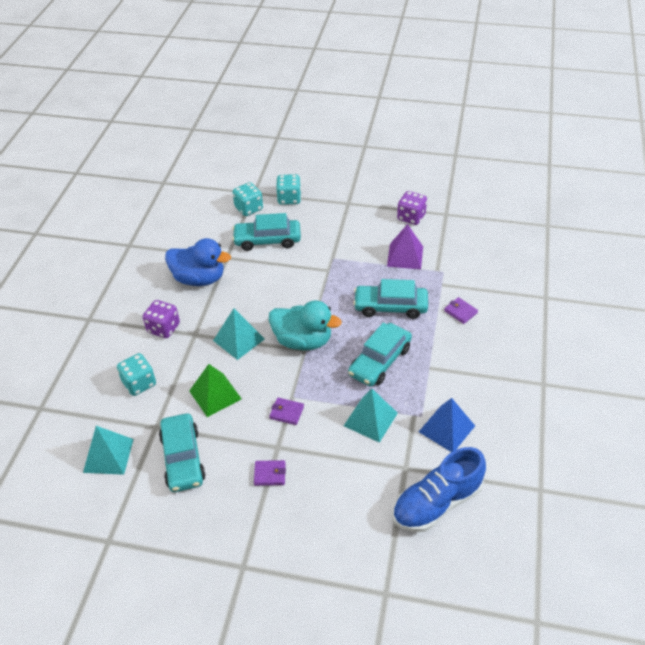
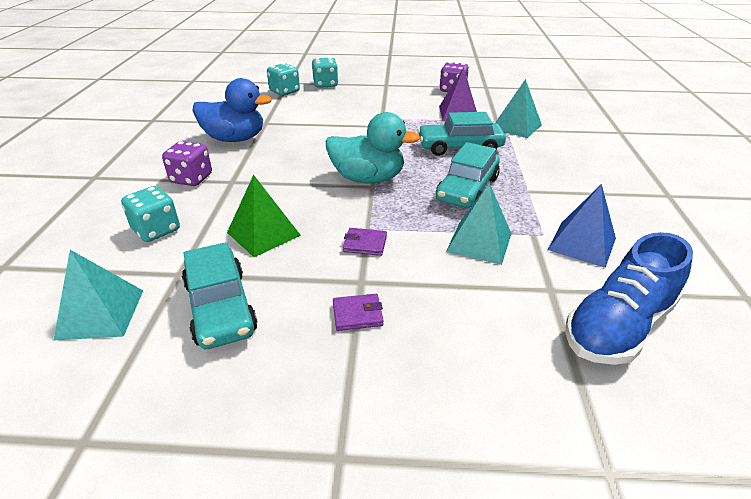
camera: 10 degrees left, 10 degrees down
turquoise pyramid [213,308,265,360] -> turquoise pyramid moved to [495,79,542,138]
turquoise car [232,213,301,251] -> none
purple wallet [444,297,478,324] -> none

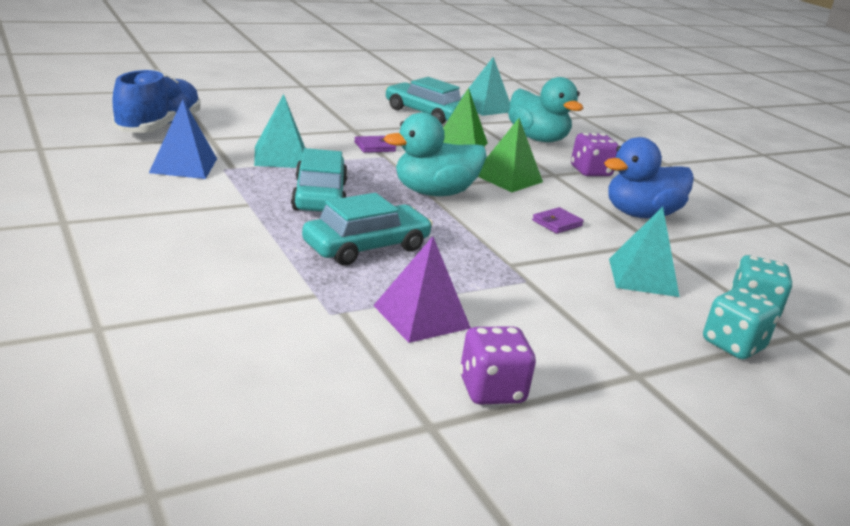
camera: 145 degrees right, 10 degrees down
turquoise dice [121,186,180,242] -> turquoise duck [508,77,583,142]
purple wallet [333,294,384,331] -> purple wallet moved to [532,207,584,234]
turquoise pyramid [495,79,542,138] -> turquoise pyramid moved to [609,207,680,297]
none -> green pyramid [478,118,543,192]

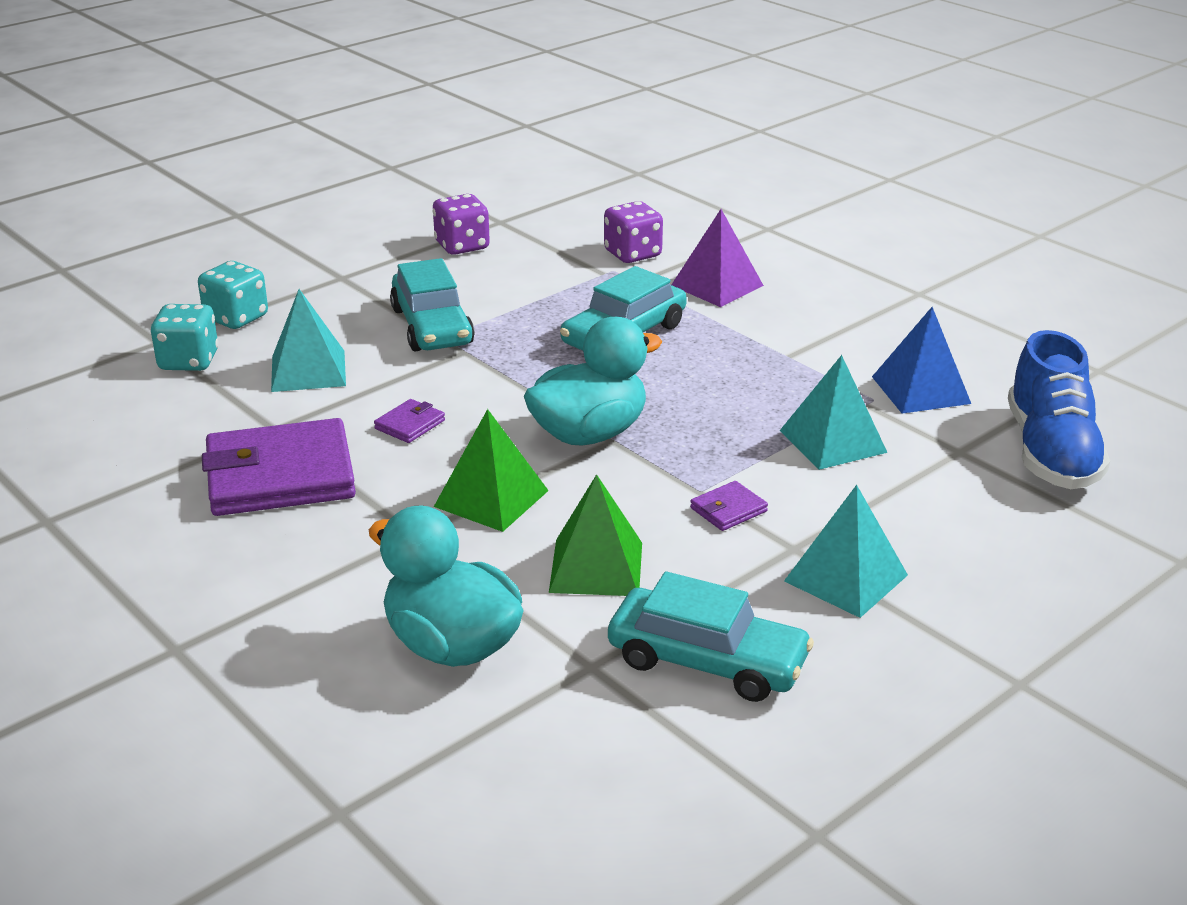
camera: 170 degrees right, 5 degrees up
turquoise car [291,148,348,212] -> turquoise car moved to [390,258,475,352]
purple pyramid [373,236,471,343] -> purple pyramid moved to [672,209,764,307]
turquoise pyramid [461,57,510,116] -> turquoise pyramid moved to [784,485,908,618]
purple dice [571,133,619,176] -> purple dice moved to [604,201,663,263]
blue duck [604,137,694,219] -> purple wallet [202,418,356,516]

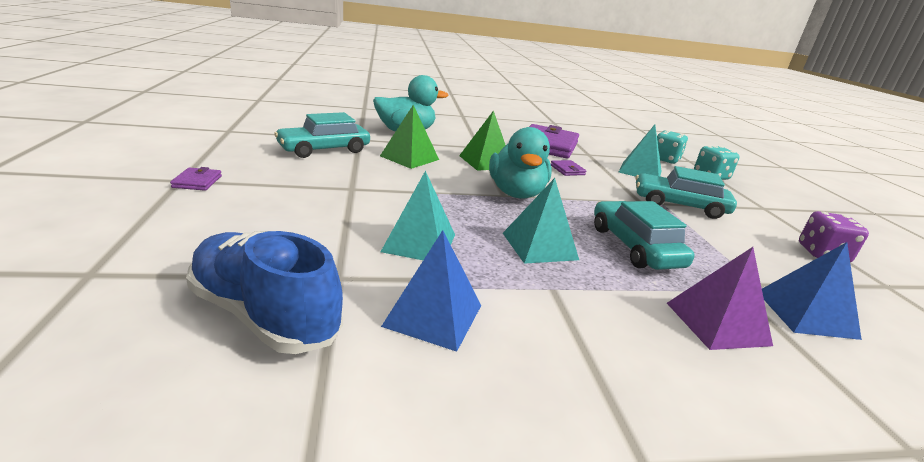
camera: 120 degrees right, 5 degrees down
purple dice [604,201,663,263] -> blue pyramid [762,242,862,340]
purple wallet [690,481,768,531] -> purple wallet moved to [170,167,222,191]
turquoise pyramid [784,485,908,618] -> turquoise pyramid moved to [503,178,579,264]

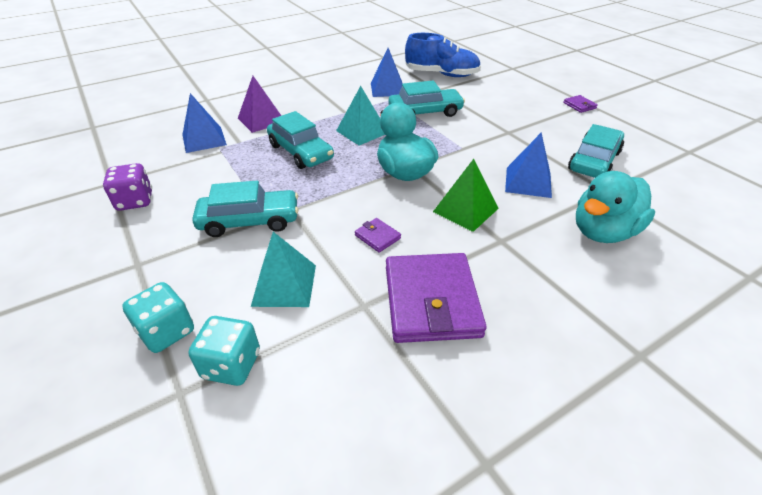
camera: 160 degrees right, 15 degrees up
green pyramid [380,105,439,169] -> blue pyramid [505,133,552,198]
turquoise pyramid [381,170,455,260] -> turquoise car [389,81,465,117]

